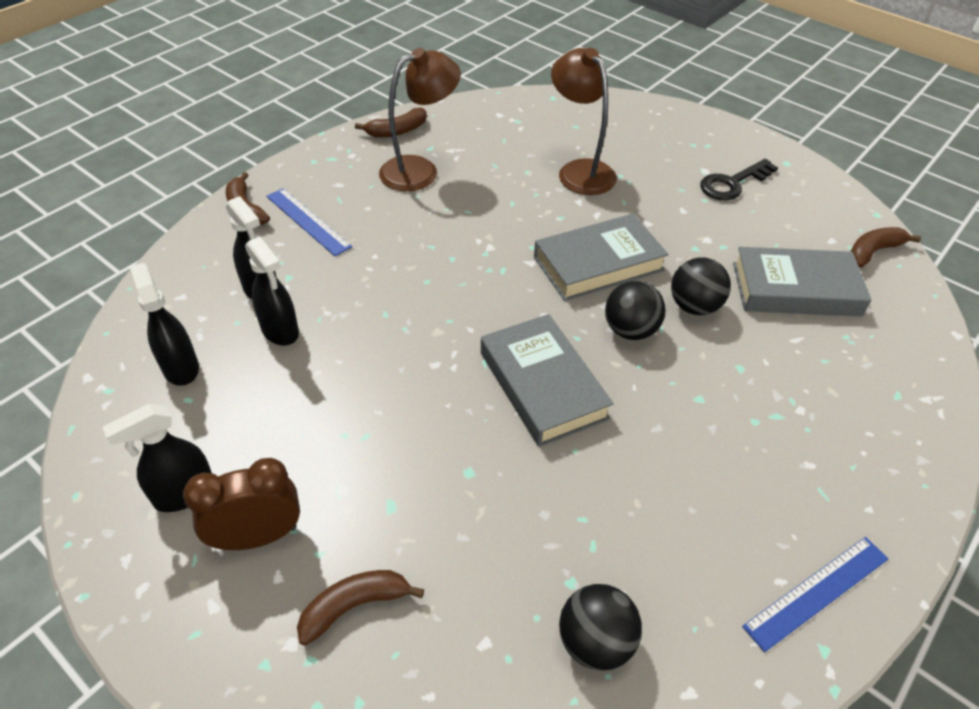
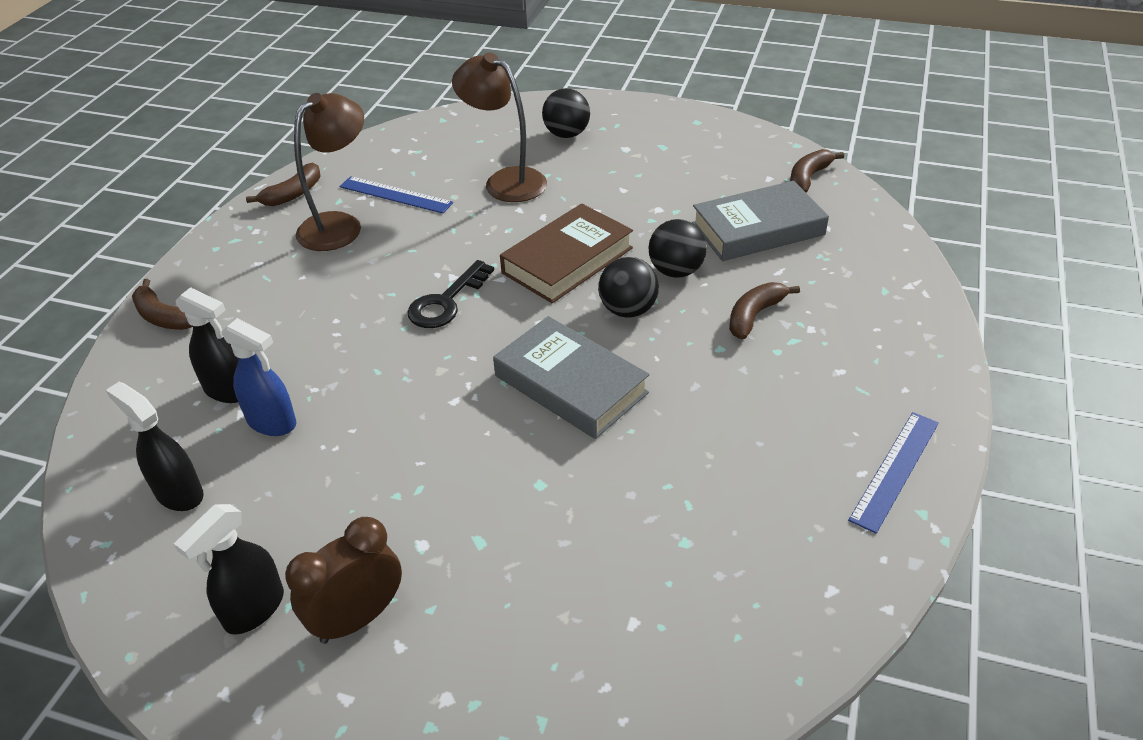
camera: 20 degrees left, 5 degrees down
black spray bottle [245,237,299,346] -> blue spray bottle [222,318,296,436]
blue ruler [266,188,352,256] -> blue ruler moved to [340,176,453,214]
brown banana [297,570,424,646] -> brown banana moved to [729,282,800,339]
grey book [534,214,668,301] -> brown book [500,203,633,303]
black ball [559,584,642,671] -> black ball moved to [542,88,590,138]
black key [700,159,778,200] -> black key moved to [407,260,494,328]

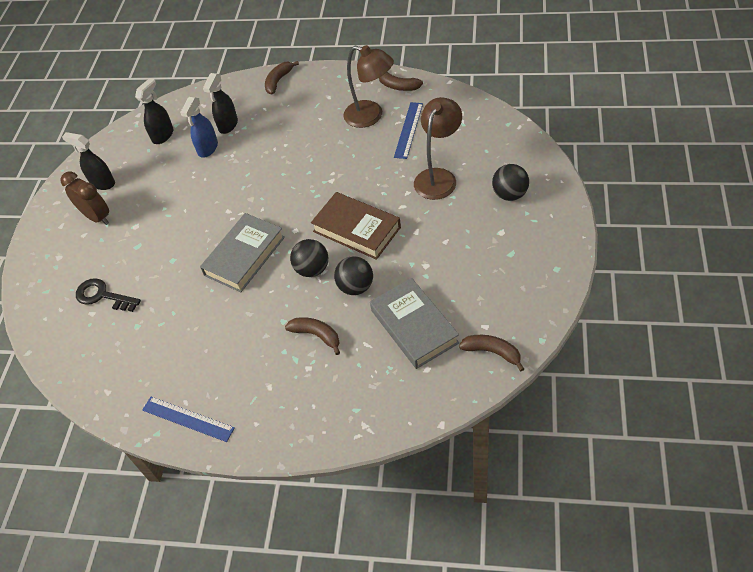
camera: 85 degrees right, 10 degrees up
black key [407,260,494,328] -> black key moved to [76,278,141,312]

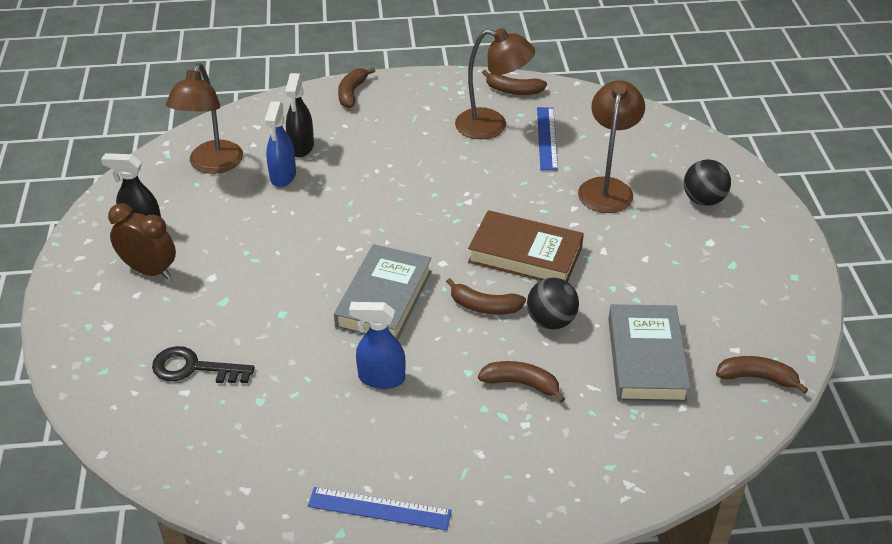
camera: 20 degrees left, 10 degrees down
black spray bottle [135,78,173,144] -> brown lamp [166,63,243,174]
black ball [290,239,328,277] -> brown banana [446,278,526,315]
grey book [370,278,459,369] -> grey book turned 45 degrees clockwise [608,304,691,403]
none -> blue spray bottle [349,302,405,389]

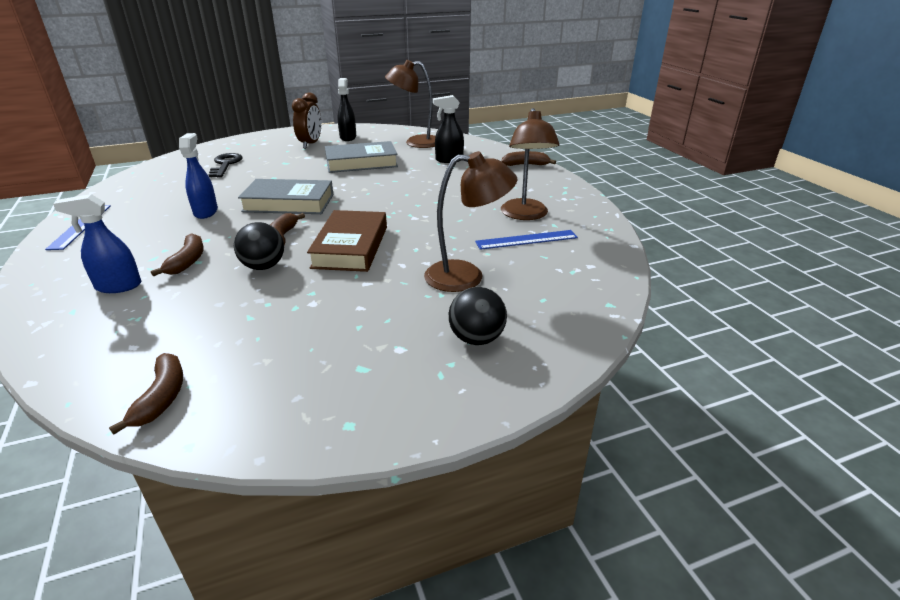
camera: 75 degrees right, 10 degrees down
blue spray bottle [264,101,296,187] -> blue spray bottle moved to [53,194,141,293]
brown banana [482,70,547,95] -> none
grey book [608,304,691,403] -> grey book moved to [325,141,398,173]

